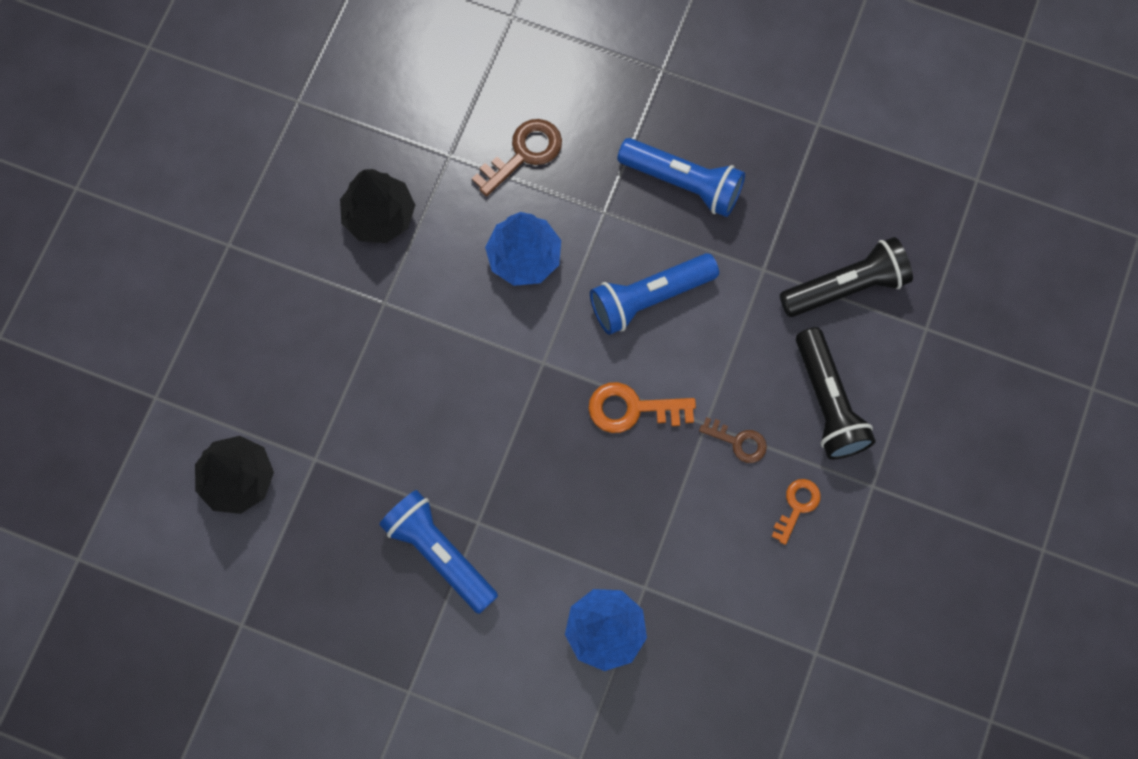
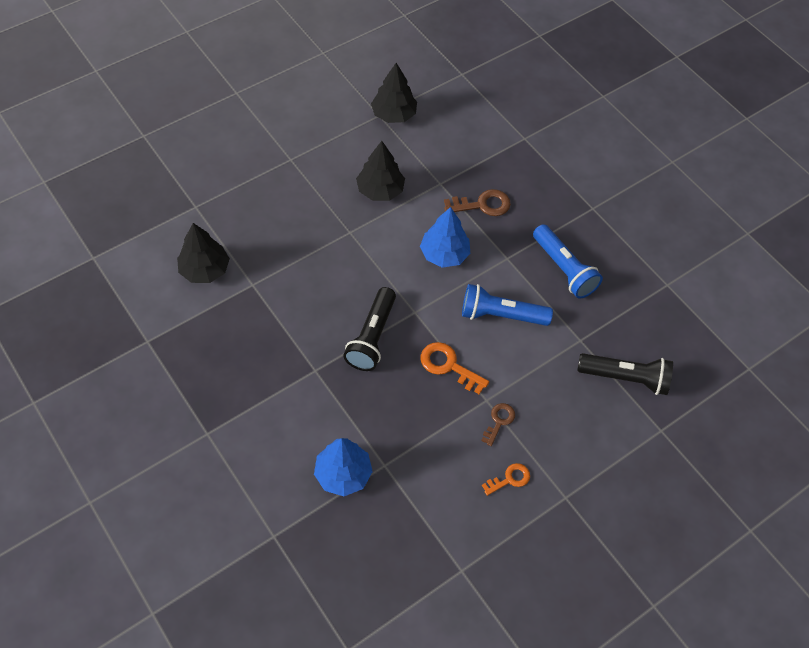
camera: 30 degrees right, 15 degrees down
blue flashlight [379,490,498,614] -> none
brown key [699,417,767,463] -> brown key turned 120 degrees counterclockwise [481,403,515,446]
black flashlight [796,327,876,460] -> black flashlight moved to [343,287,396,371]
none -> black tree [371,63,417,123]

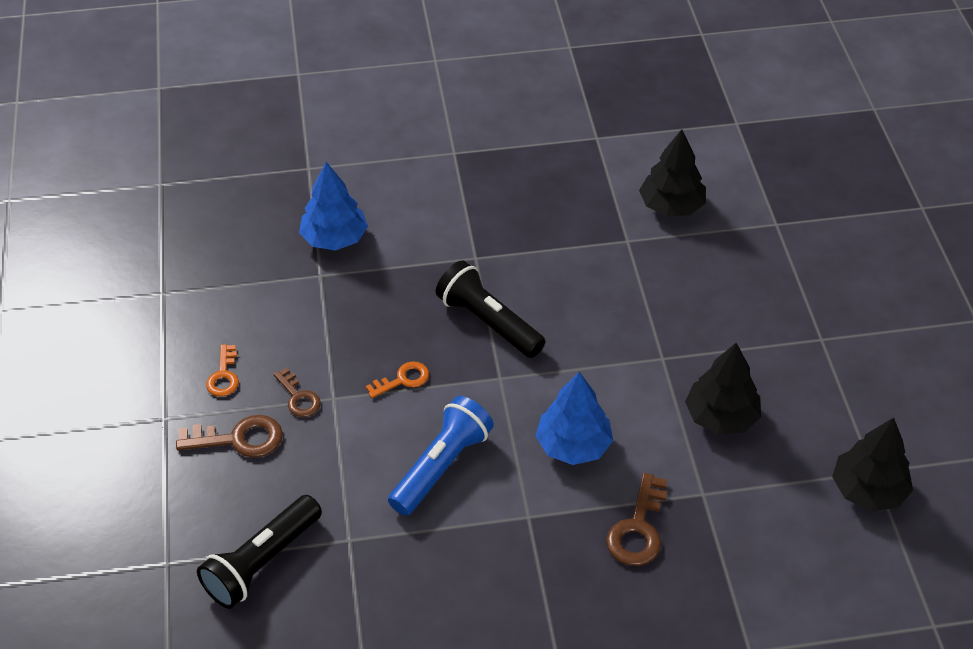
camera: 120 degrees right, 10 degrees down
orange key [421,342,489,394] -> orange key [366,361,429,398], size x0.65
blue flashlight [533,224,603,299] -> none
none -> brown key [176,415,283,458]

